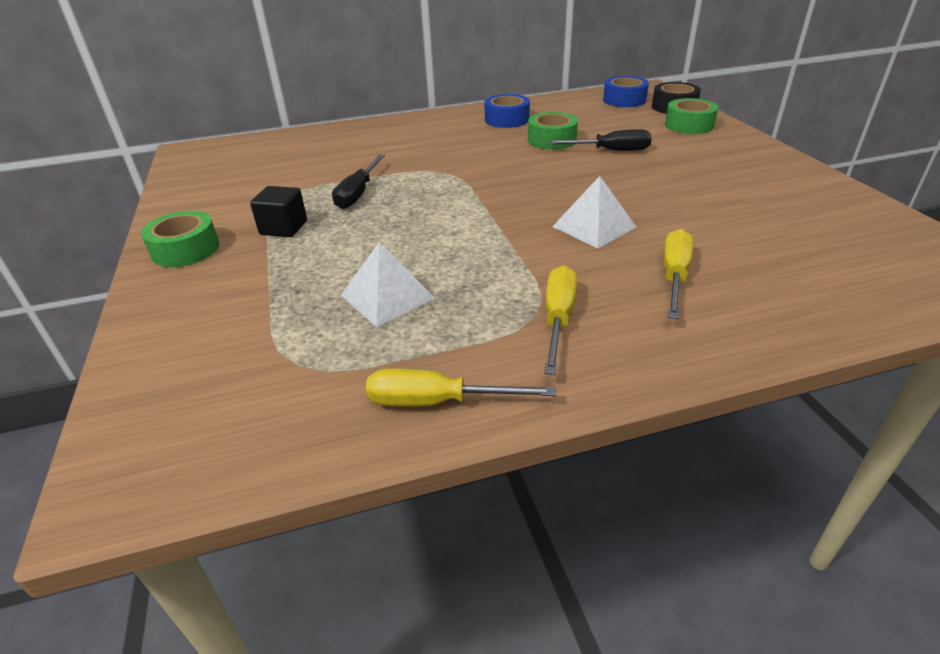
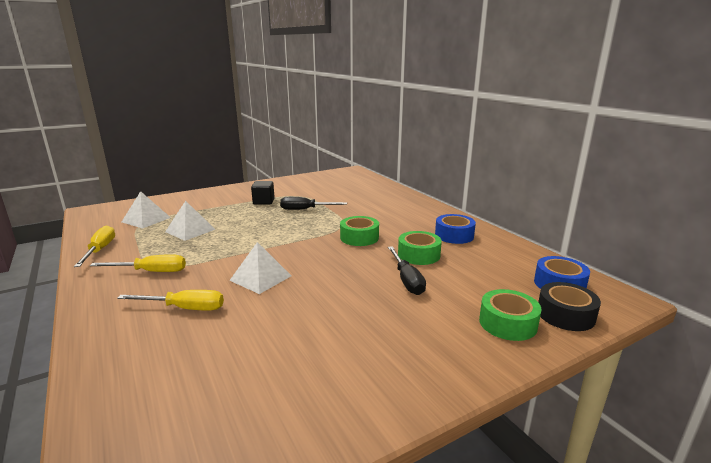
camera: 75 degrees right, 15 degrees down
green tape [141,211,219,267] -> green tape moved to [340,216,379,246]
none -> white pyramid [122,191,171,229]

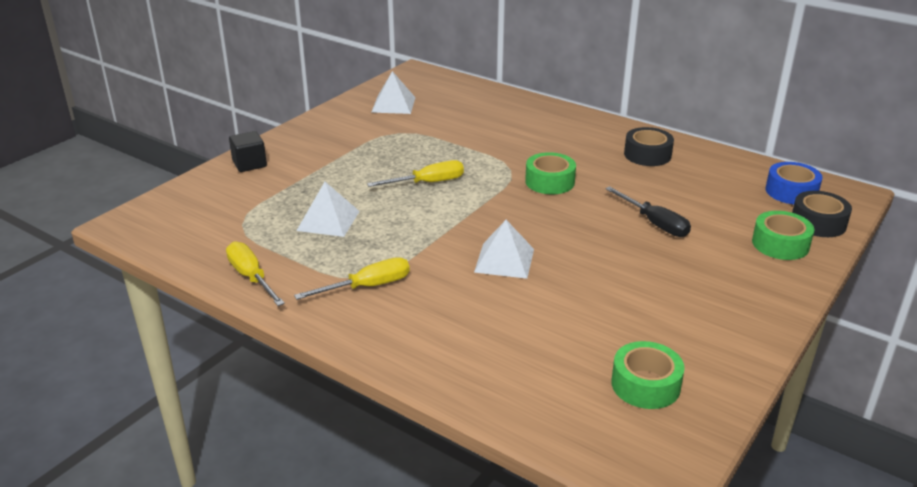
camera: 25 degrees left, 10 degrees up
yellow screwdriver [117,290,224,311] -> yellow screwdriver moved to [367,160,464,187]
white pyramid [122,191,171,229] -> white pyramid moved to [371,71,416,114]
black cube [251,181,275,204] -> black cube moved to [229,131,267,172]
black screwdriver [280,197,347,210] -> none
green tape [398,231,442,265] -> green tape moved to [611,341,685,409]
blue tape [435,214,476,244] -> black tape [624,127,674,166]

